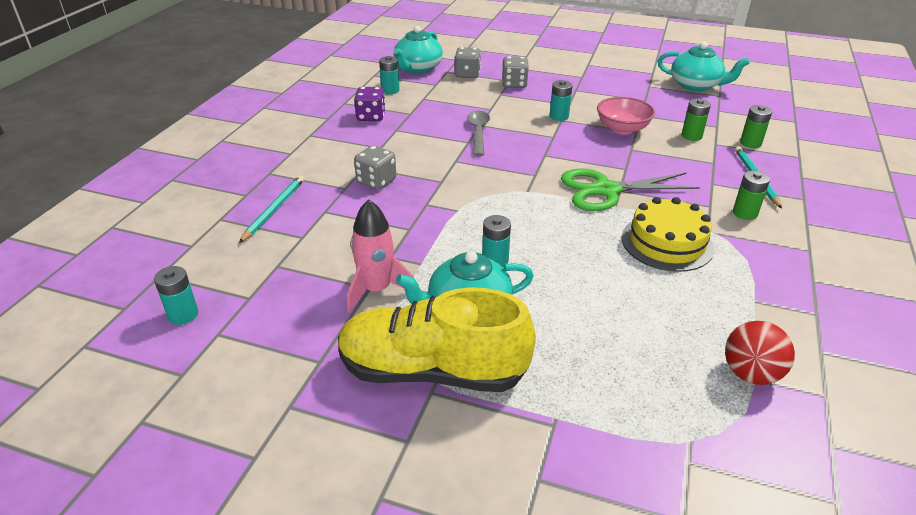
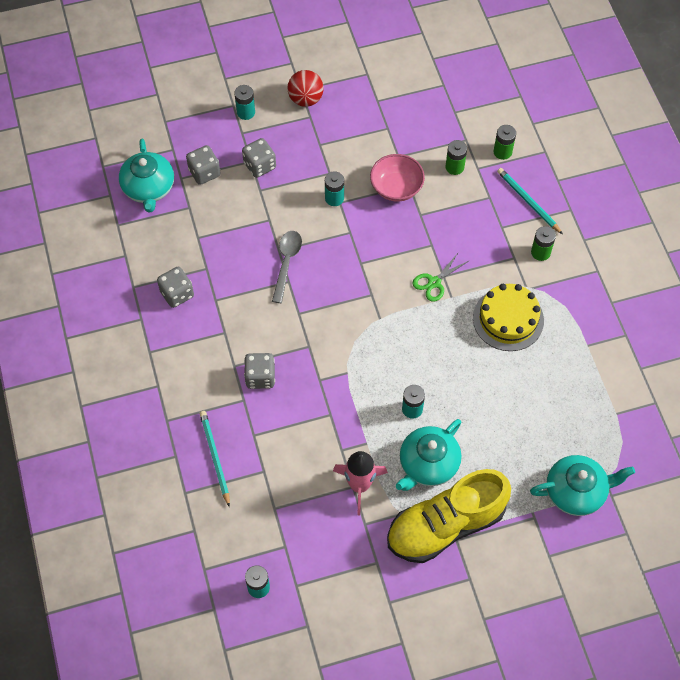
camera: 35 degrees left, 25 degrees up
purple dice [354,87,386,121] -> grey dice [157,267,194,308]
turquoise battery [379,56,400,94] -> turquoise battery moved to [234,85,255,120]
grey spoon [467,111,490,156] -> grey spoon turned 45 degrees clockwise [272,231,302,303]
green scissors [561,168,700,211] -> green scissors [412,253,468,302], size x0.54
turquoise teapot [658,42,750,91] -> turquoise teapot moved to [530,455,635,516]
red ball [725,321,795,385] -> red ball moved to [287,70,324,107]

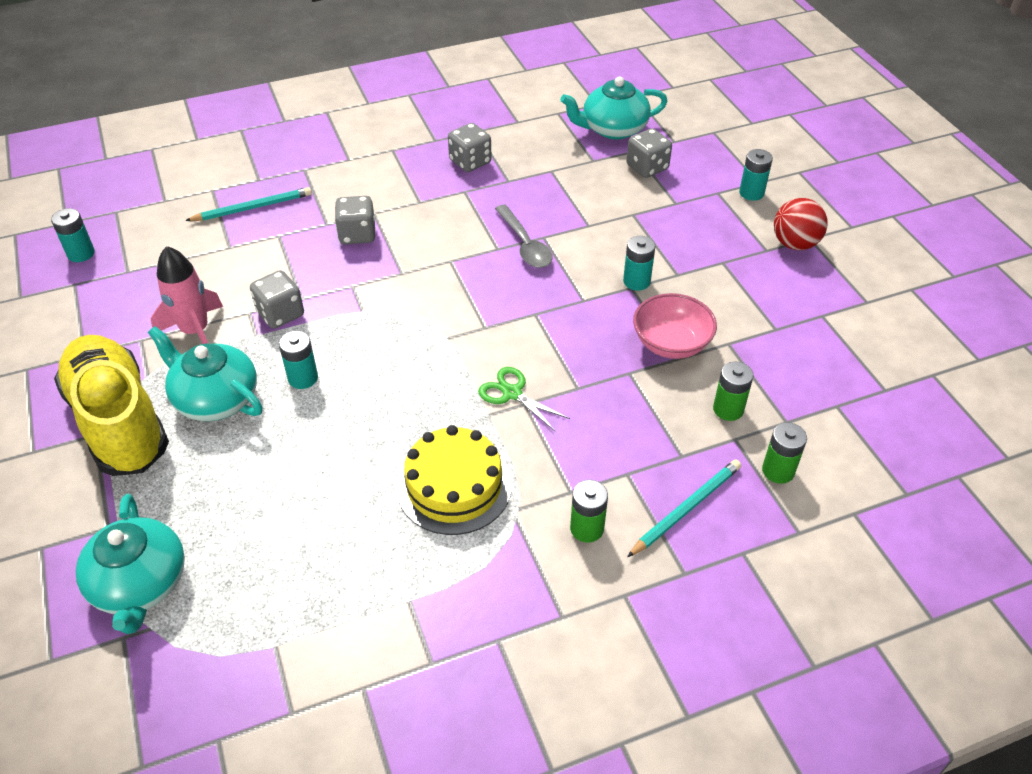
camera: 85 degrees right, 15 degrees down
grey dice [242,138,276,178] -> grey dice moved to [250,270,304,329]
grey spoon [272,231,302,303] -> grey spoon turned 60 degrees clockwise [495,205,553,268]

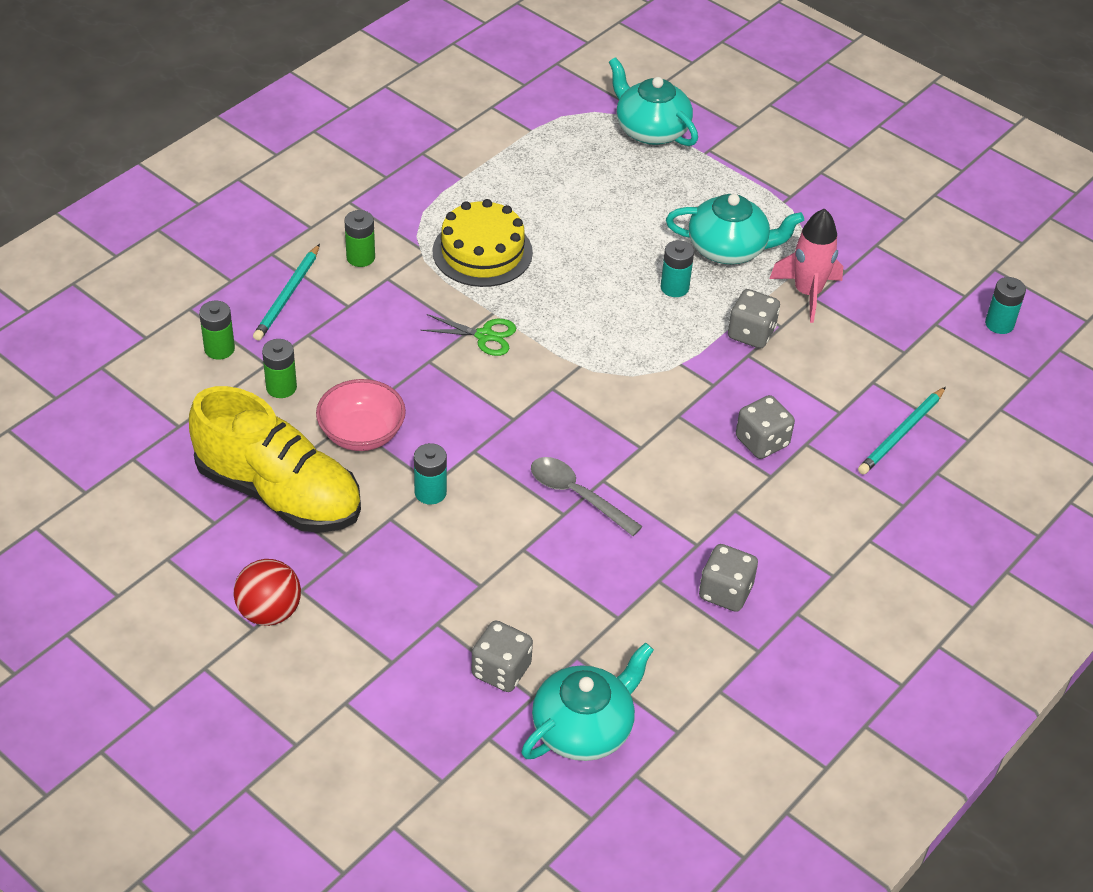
camera: 150 degrees right, 0 degrees up
yellow shoe [54,335,169,476] -> yellow shoe moved to [189,386,361,533]
turquoise battery [739,149,773,201] -> none

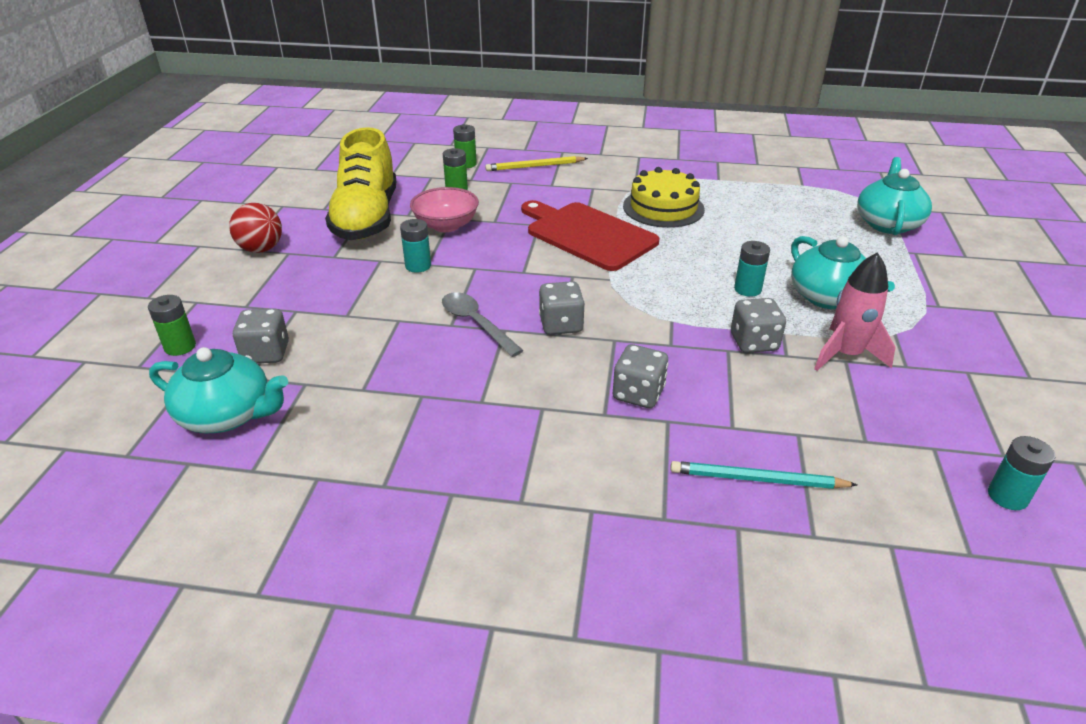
camera: 60 degrees right, 10 degrees down
turquoise pencil [253,244,320,341] -> yellow pencil [485,156,588,171]
green battery [344,210,375,267] -> green battery moved to [148,295,196,356]
green scissors [421,314,516,356] -> red cutting board [521,200,659,271]
grey spoon [531,457,643,536] -> grey spoon turned 45 degrees counterclockwise [442,292,524,357]
grey dice [699,544,758,612] -> grey dice moved to [539,281,585,335]

